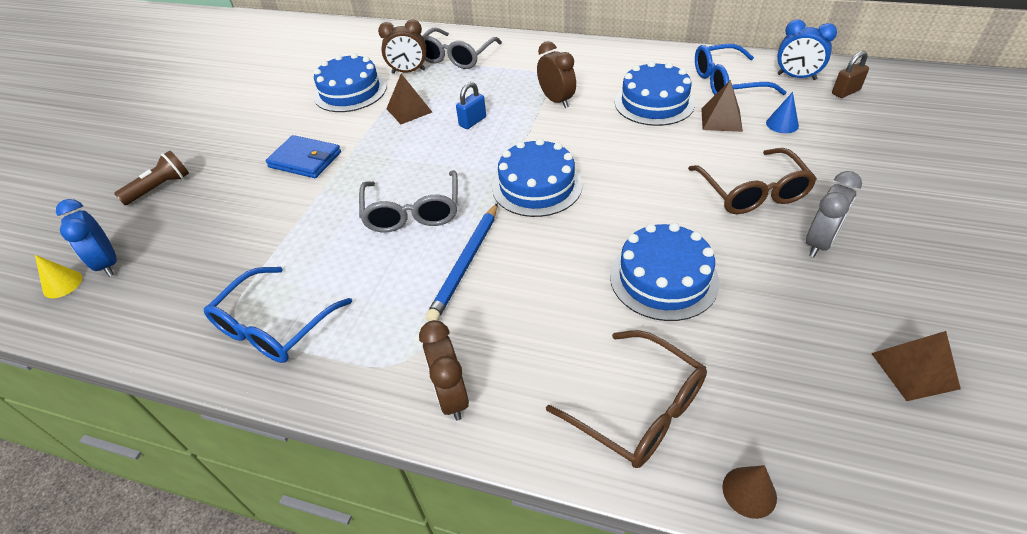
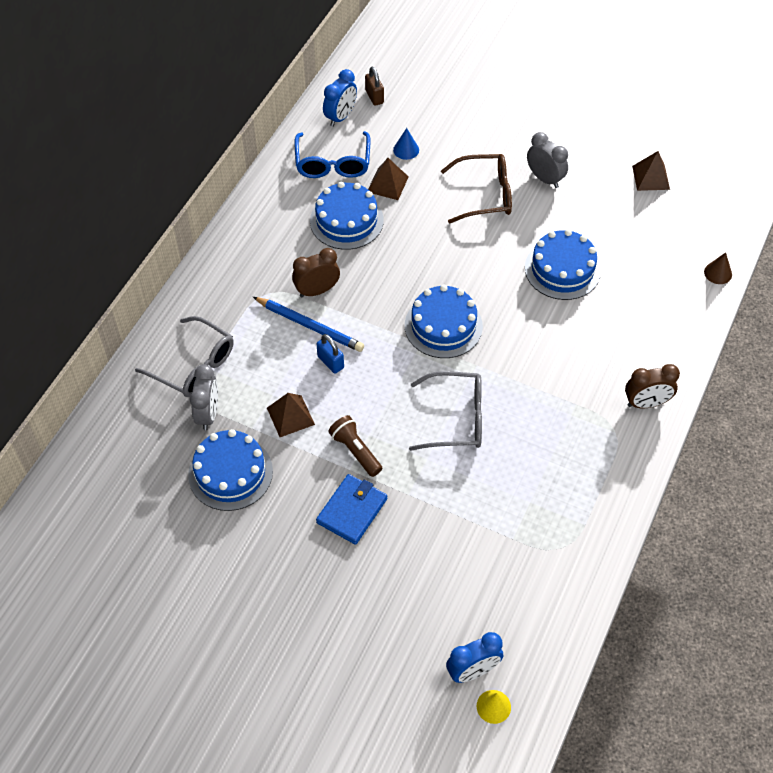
camera: 85 degrees left, 10 degrees up
brown flashlight [114,151,189,205] -> brown flashlight moved to [328,415,382,477]
blue glasses [204,267,352,363] -> none
brown clock [378,19,426,74] -> grey clock [190,365,218,430]
blue pencil [426,203,498,321] -> blue pencil moved to [253,297,364,352]
brown glasses [546,330,707,468] -> none

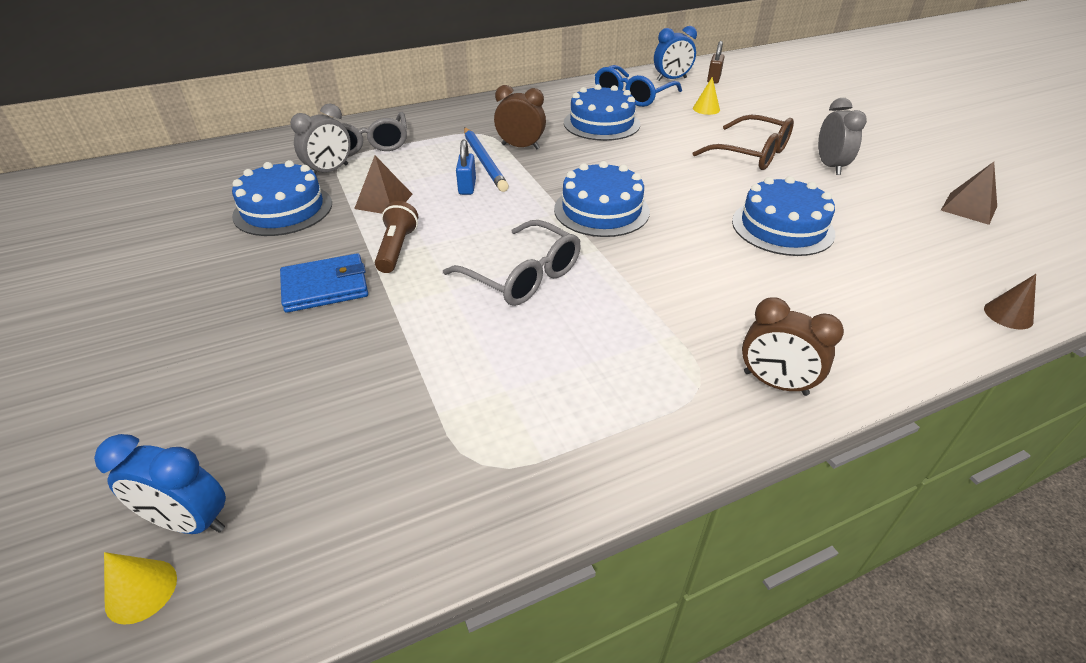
camera: 40 degrees right, 15 degrees down
brown pyramid [368,158,409,200] -> none
blue cone [393,128,419,160] -> yellow cone [693,77,720,115]

